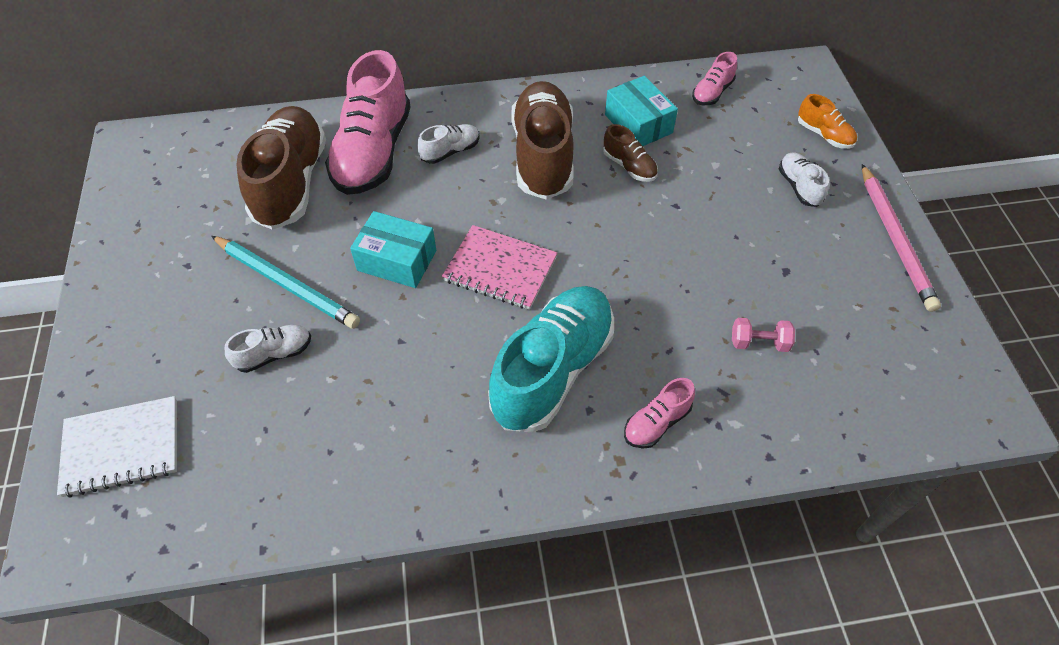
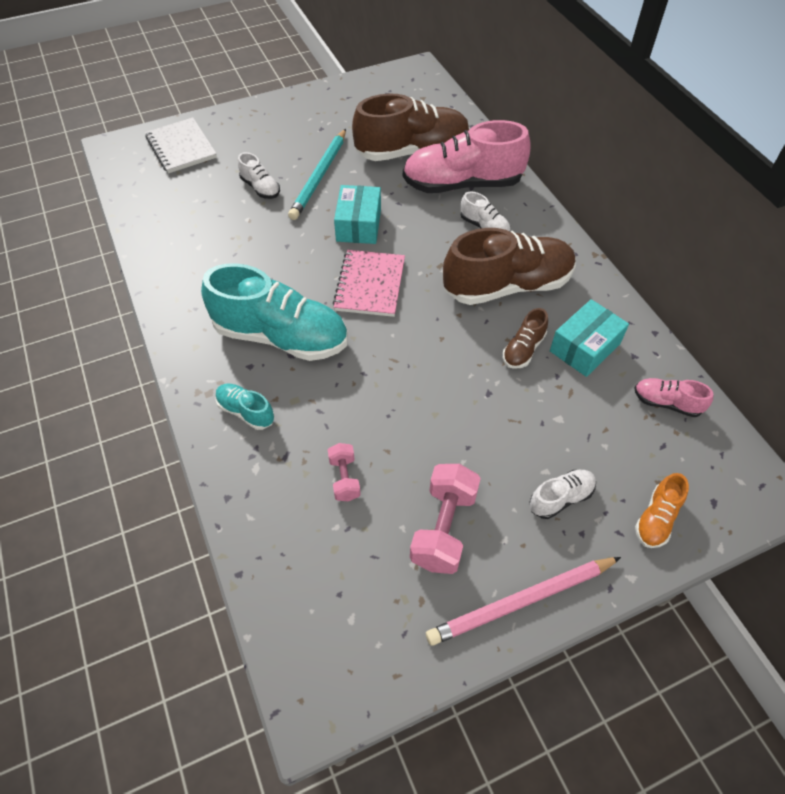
camera: 75 degrees right, 0 degrees up
pink shoe [624,378,695,449] -> turquoise shoe [215,384,274,430]
none -> pink dumbbell [410,464,481,574]

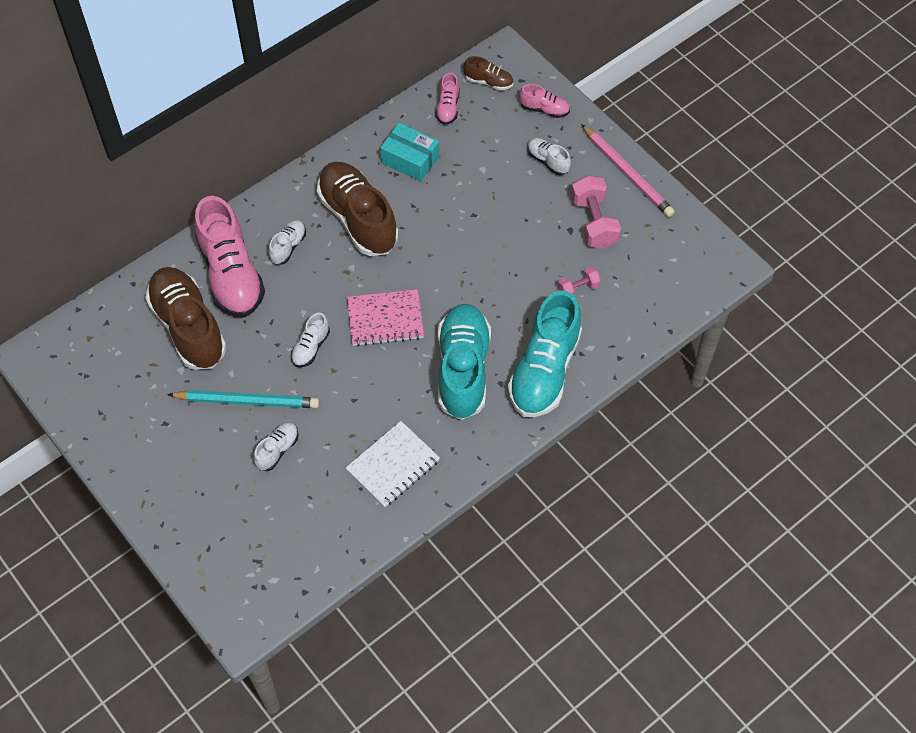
camera: 105 degrees left, 5 degrees up
white notebook [145,117,217,173] -> white notebook moved to [346,421,440,507]
turquoise shoe [215,384,274,430] -> turquoise shoe [508,290,582,417], size x2.19
turquoise box [334,185,381,244] -> white shoe [291,313,330,367]
pink dumbbell [410,464,481,574] -> pink dumbbell turned 75 degrees clockwise [571,175,621,249]
brown shoe [503,308,548,369] -> brown shoe moved to [464,56,513,90]
orange shoe [635,473,689,548] -> pink shoe [519,84,570,118]

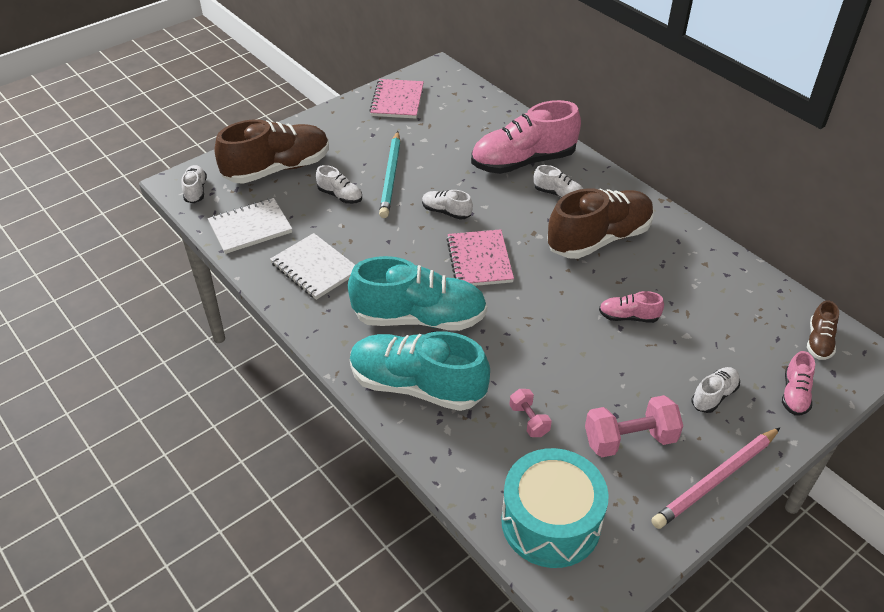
camera: 90 degrees right, 15 degrees down
brown shoe [145,267,226,370] -> brown shoe moved to [215,119,329,184]
turquoise box [380,122,439,182] -> none
pink shoe [435,72,460,125] -> pink shoe moved to [599,291,664,323]
none -> white shoe [181,165,207,203]
none -> white notebook [208,198,292,254]
none -> pink notebook [369,79,424,119]
none -> turquoise drum [501,448,609,568]

